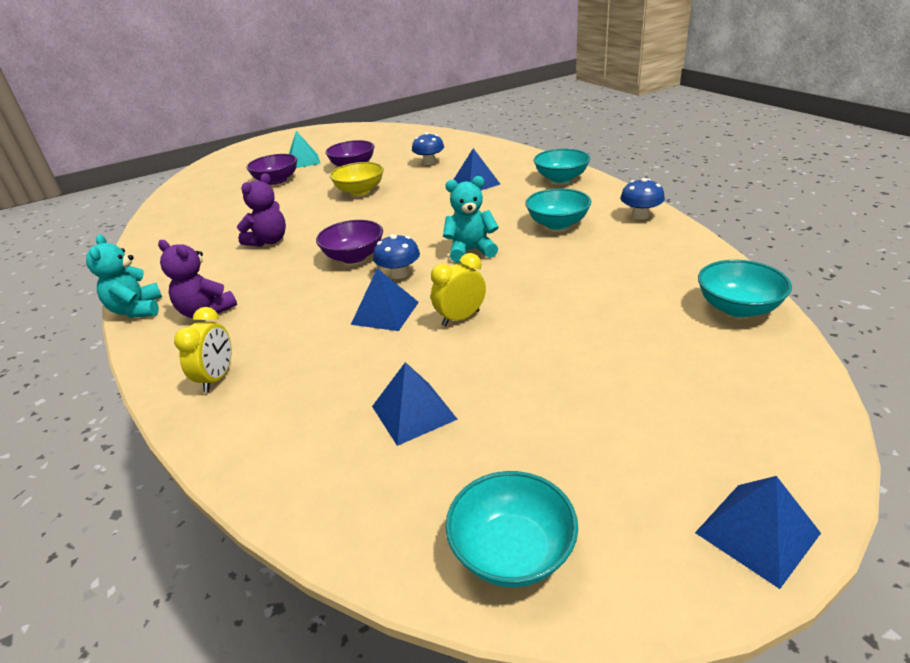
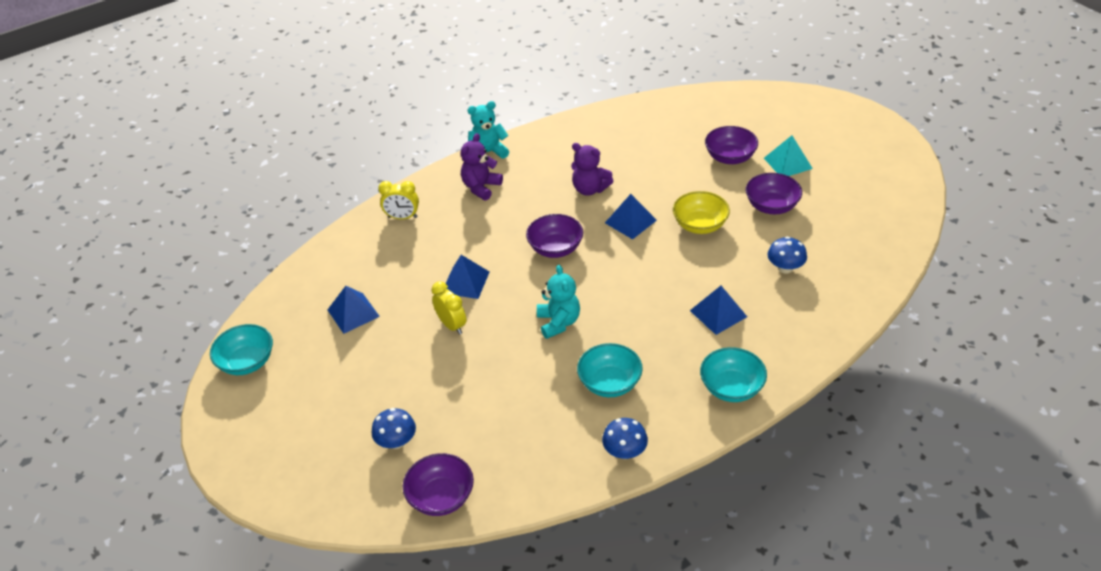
camera: 85 degrees right, 10 degrees up
blue mushroom [373,234,420,279] -> blue mushroom moved to [372,408,416,449]
blue pyramid [695,476,821,589] -> blue pyramid moved to [605,194,657,239]
turquoise bowl [698,260,792,317] -> purple bowl [403,453,474,516]

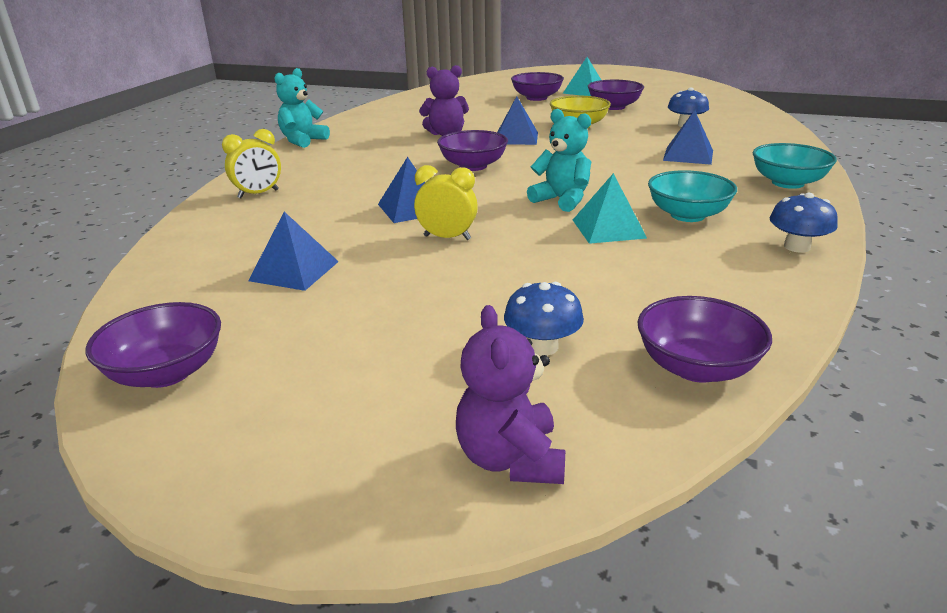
camera: 40 degrees left, 15 degrees down
turquoise bowl [210,324,273,375] -> purple bowl [86,302,221,388]
purple teddy bear [461,133,503,201] -> purple teddy bear moved to [456,305,565,484]
none -> turquoise pyramid [573,173,647,244]

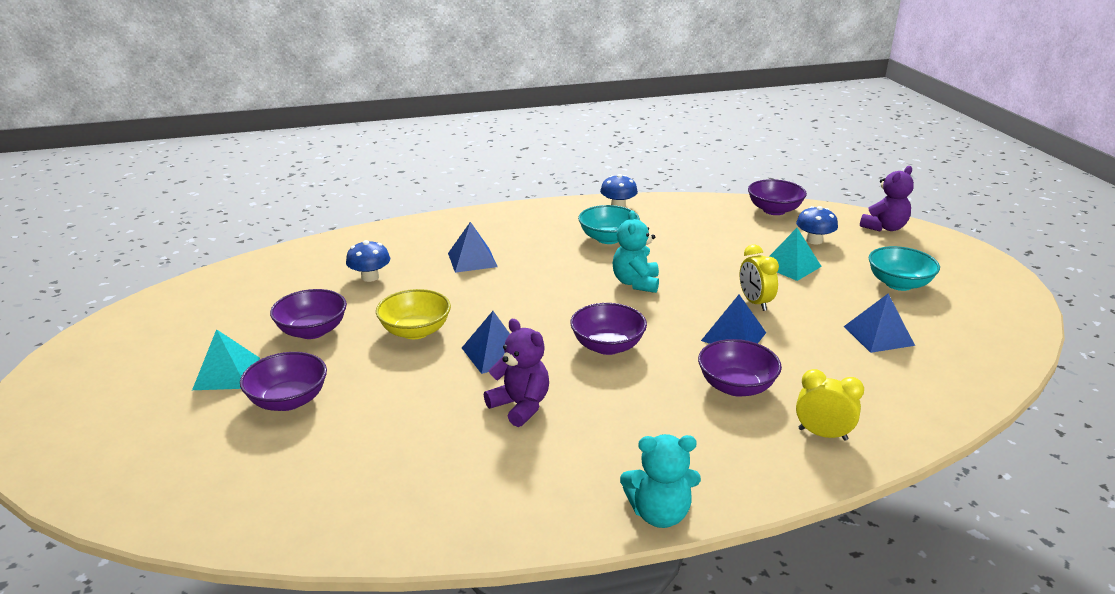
camera: 125 degrees left, 0 degrees up
purple bowl [86,302,221,388] -> purple bowl moved to [698,339,782,397]
turquoise pyramid [573,173,647,244] -> turquoise pyramid moved to [769,228,822,281]
turquoise bowl [753,143,837,189] -> turquoise bowl moved to [868,246,940,291]

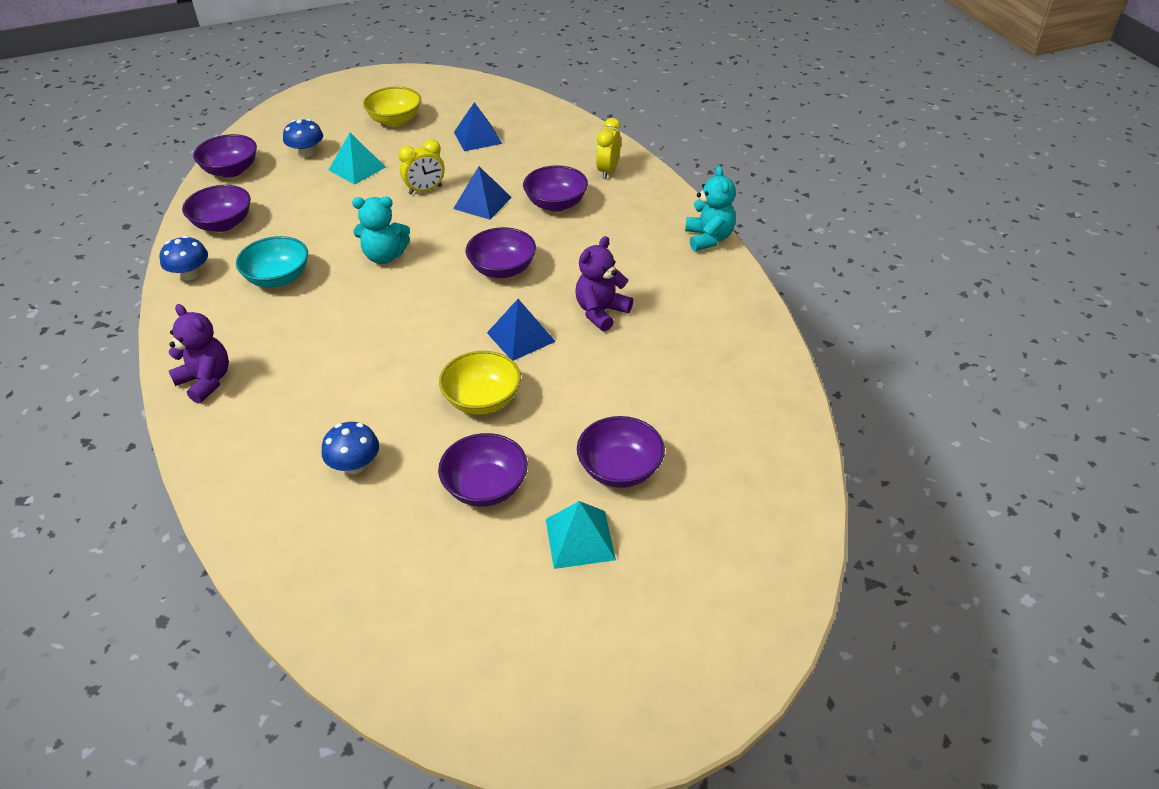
camera: 95 degrees left, 15 degrees up
blue pyramid [448,222,498,273] -> none
purple teddy bear [860,166,914,232] -> purple teddy bear moved to [169,304,229,404]
turquoise bowl [868,246,940,291] -> yellow bowl [363,87,421,127]
none -> purple bowl [182,185,251,232]

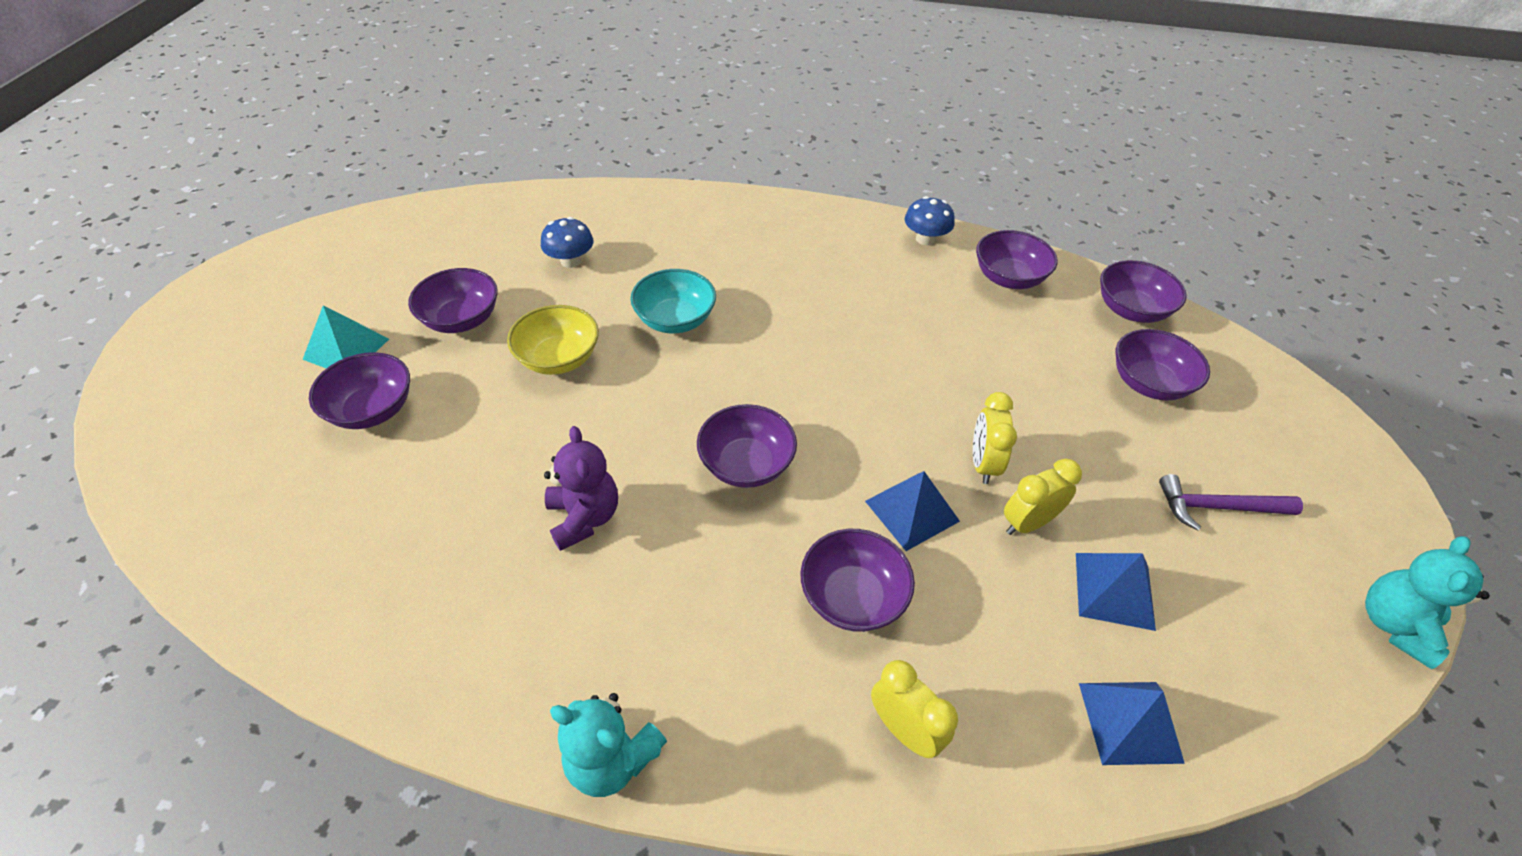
camera: 120 degrees right, 5 degrees up
purple teddy bear [169,304,229,404] -> none
turquoise bowl [236,236,308,288] -> turquoise bowl moved to [630,269,716,333]
blue mushroom [283,119,323,157] -> purple bowl [1116,329,1210,401]
turquoise pyramid [329,133,386,185] -> none
turquoise teddy bear [352,197,410,264] -> turquoise teddy bear moved to [1365,536,1490,669]
yellow bowl [363,87,421,127] -> purple hammer [1159,474,1303,531]
blue pyramid [487,299,556,361] -> blue pyramid moved to [1079,682,1185,765]
none -> yellow clock [1004,458,1082,535]

